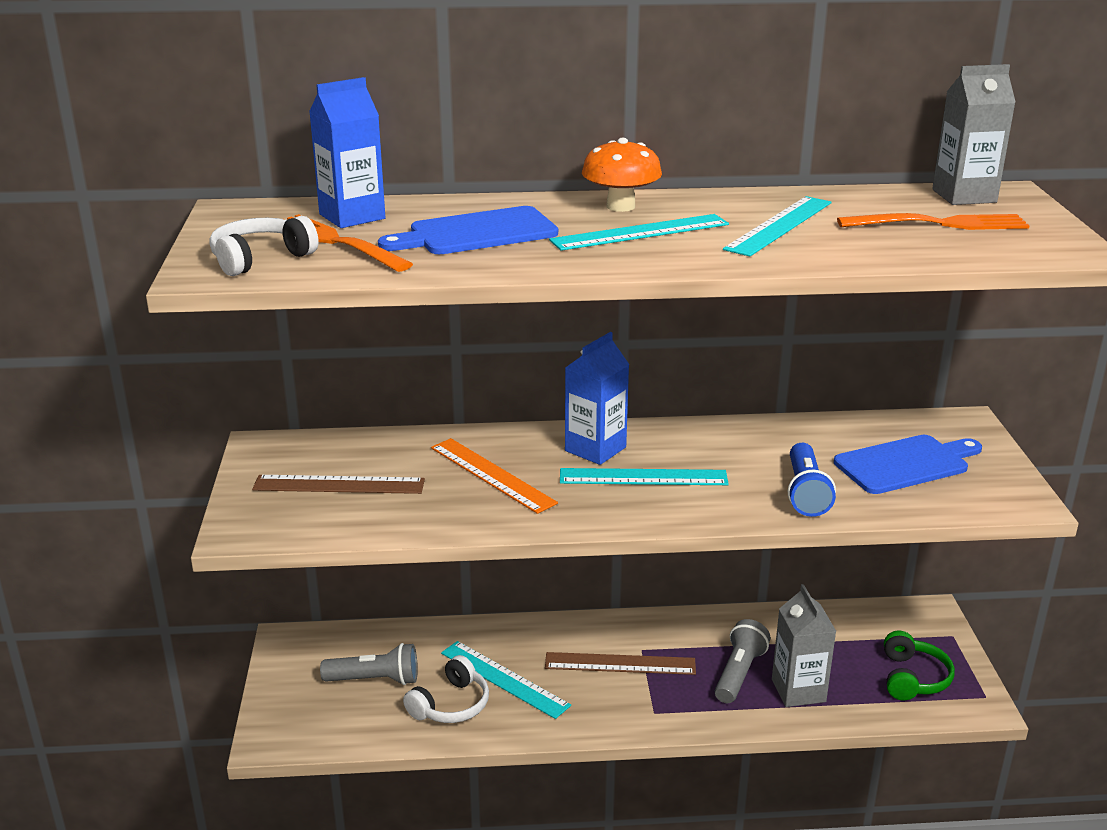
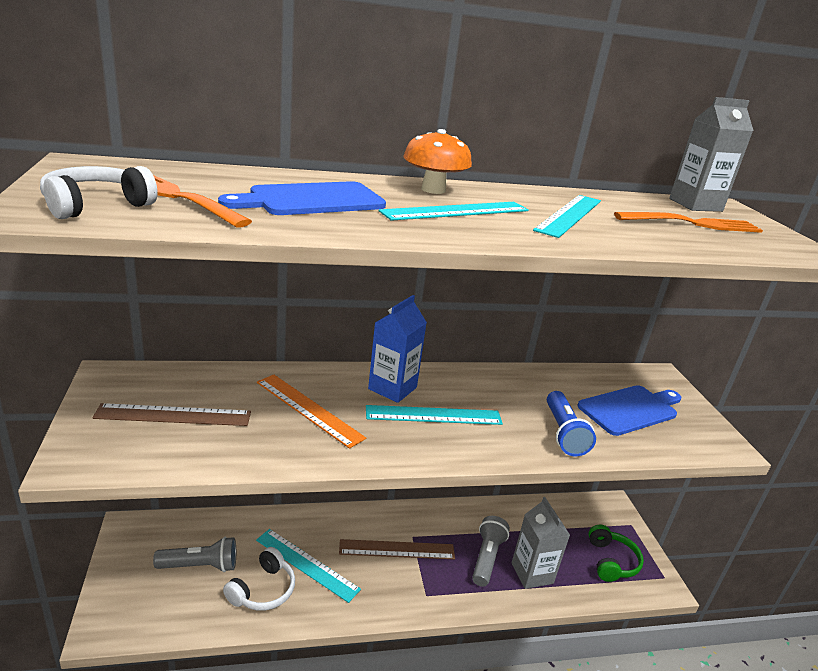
camera: 10 degrees left, 0 degrees up
blue carton [309,77,386,228] -> none

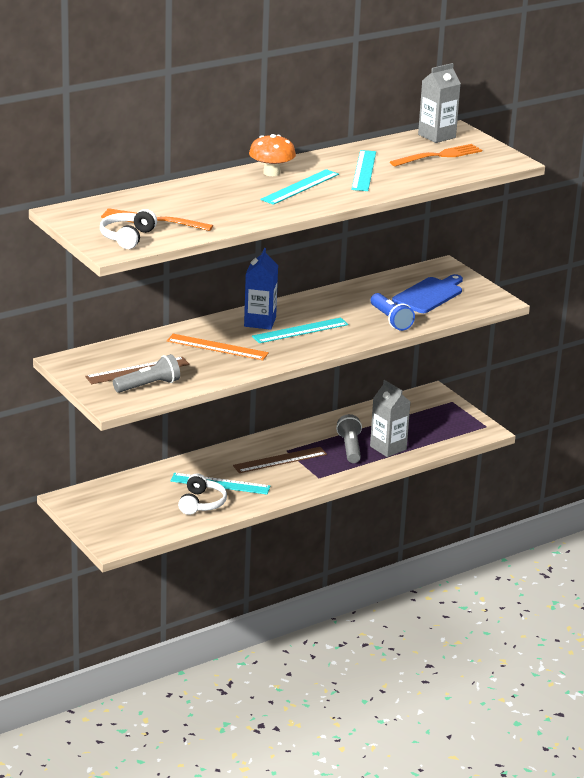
camera: 20 degrees left, 0 degrees up
grey flashlight [153,537,236,572] -> grey flashlight moved to [113,354,180,393]
blue cutting board [218,181,386,215] -> none
green headphones [588,525,644,582] -> none

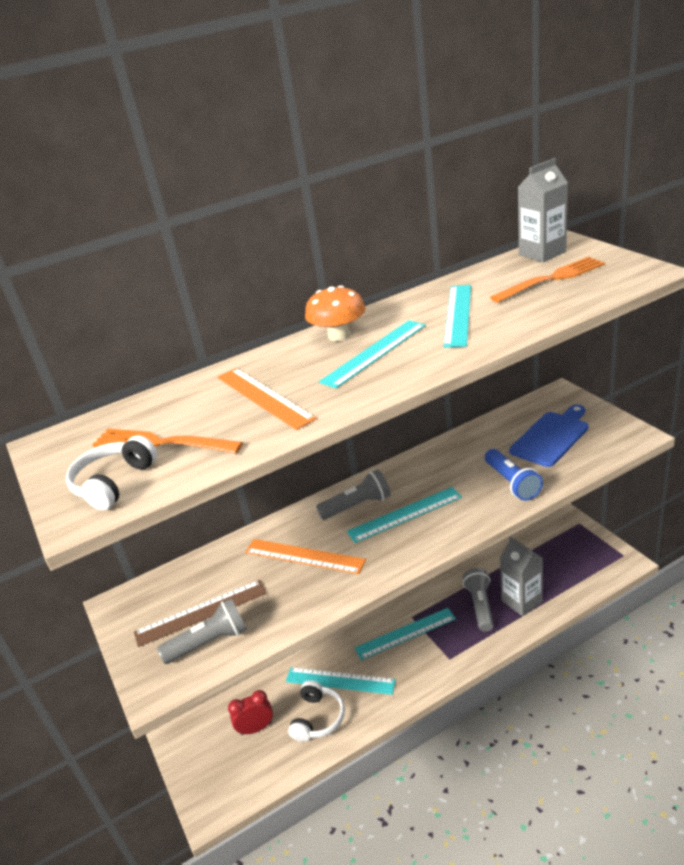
camera: 10 degrees right, 5 degrees up
brown ruler [233,447,327,473] -> turquoise ruler [355,608,456,660]
blue carton [244,248,278,330] -> grey flashlight [316,469,391,520]
none -> orange ruler [217,368,317,430]
none -> red clock [228,690,273,735]

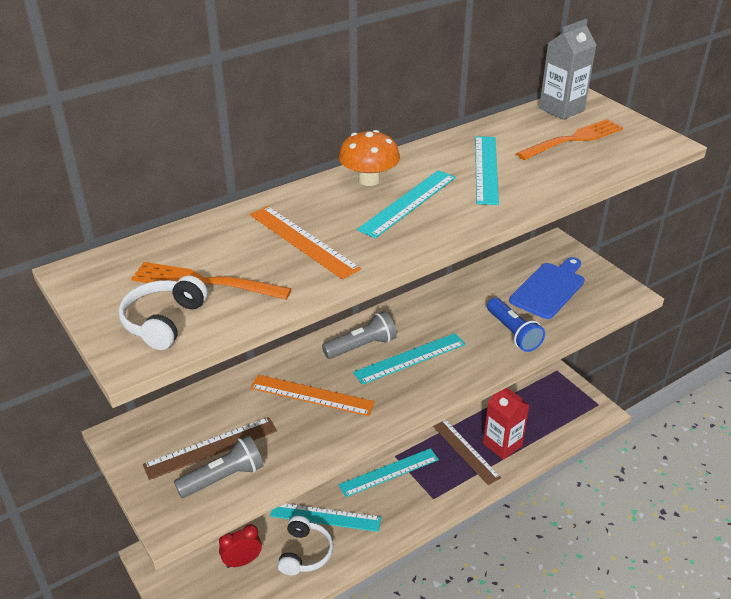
camera: 10 degrees left, 5 degrees up
grey flashlight [463,568,494,632] -> brown ruler [433,420,501,485]
grey carton [500,536,543,616] -> red carton [483,388,529,460]

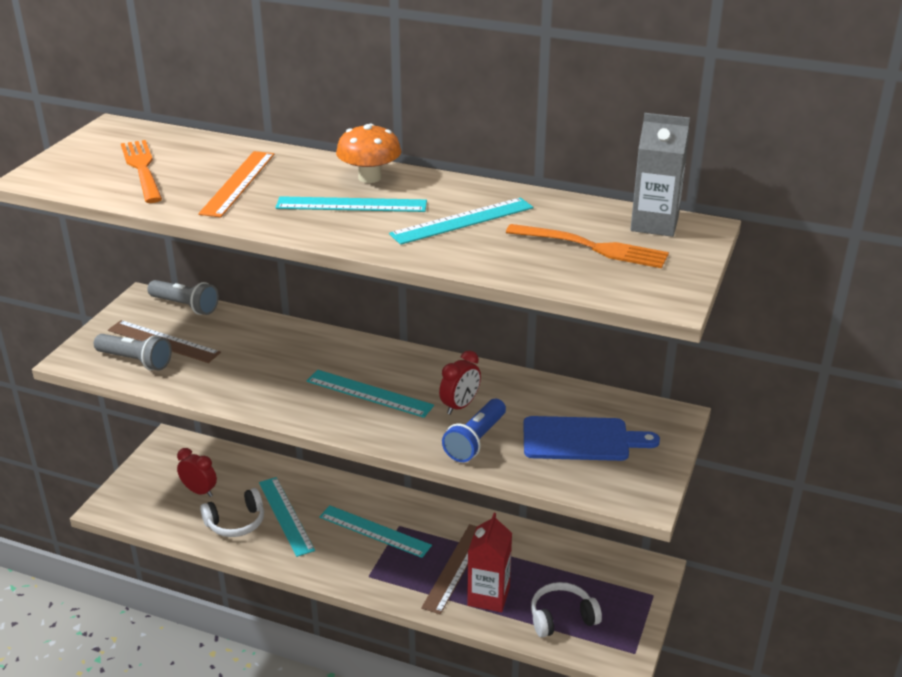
camera: 55 degrees right, 5 degrees down
white headphones [118,275,208,350] -> white headphones moved to [531,582,602,638]
orange ruler [250,375,375,416] -> none
grey flashlight [322,311,397,359] -> grey flashlight moved to [147,280,219,315]
none -> red clock [439,350,481,415]

